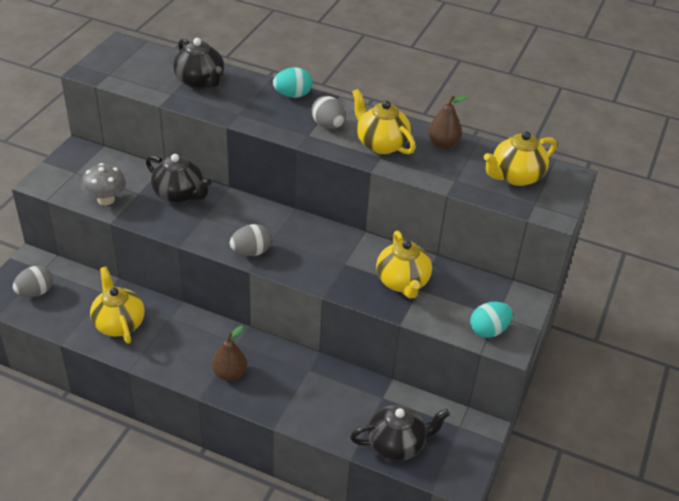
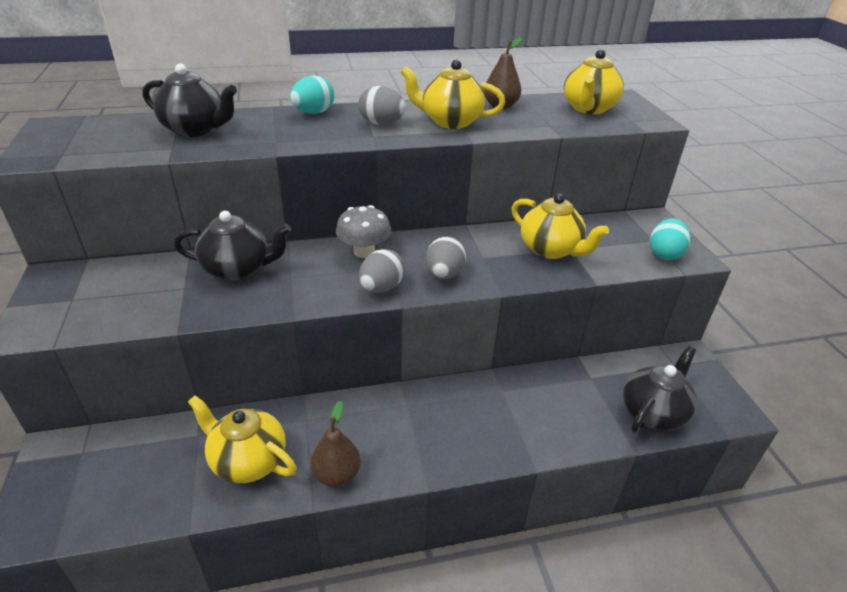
camera: 35 degrees left, 5 degrees down
grey egg [13,266,53,297] -> grey egg moved to [426,236,466,279]
grey mushroom [81,163,126,205] -> grey mushroom moved to [336,205,391,258]
brown pear [212,326,247,381] -> brown pear moved to [310,401,361,487]

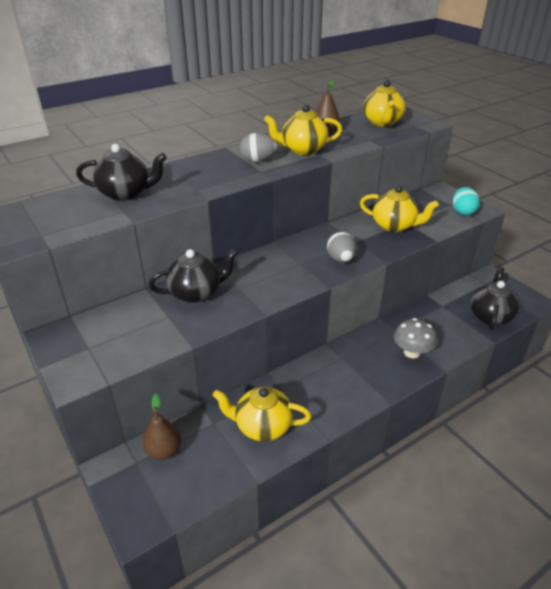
camera: 20 degrees left, 0 degrees up
turquoise egg [290,76,334,114] -> none
brown pear [310,401,361,487] -> brown pear moved to [142,394,181,460]
grey mushroom [336,205,391,258] -> grey mushroom moved to [394,318,437,358]
grey egg [359,249,404,293] -> none

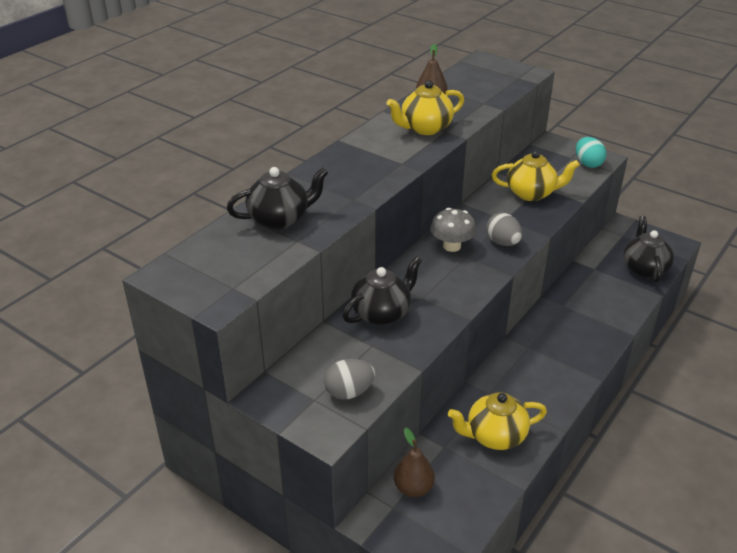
camera: 20 degrees left, 0 degrees up
grey egg [240,133,277,162] -> grey egg moved to [324,359,375,400]
yellow teapot [363,80,406,127] -> none
grey mushroom [394,318,437,358] -> grey mushroom moved to [430,208,476,252]

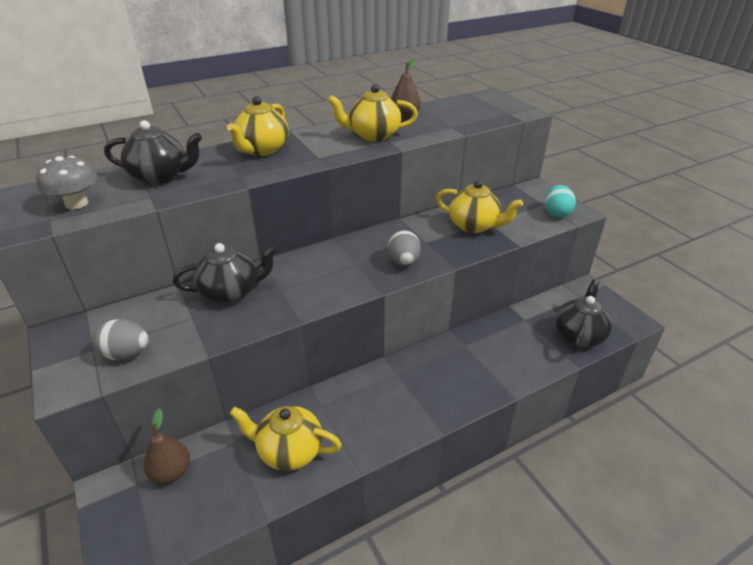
camera: 25 degrees right, 0 degrees up
grey mushroom [430,208,476,252] -> grey mushroom moved to [36,156,98,209]
none -> yellow teapot [227,96,289,156]

